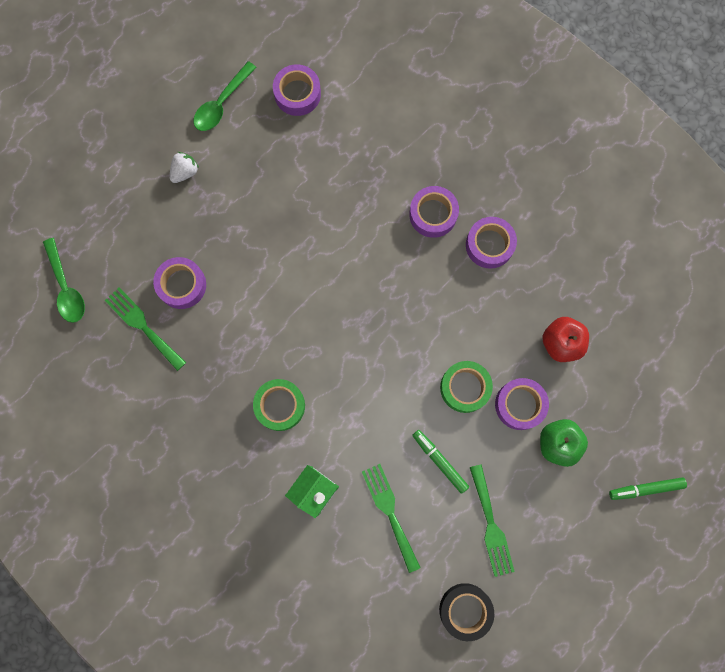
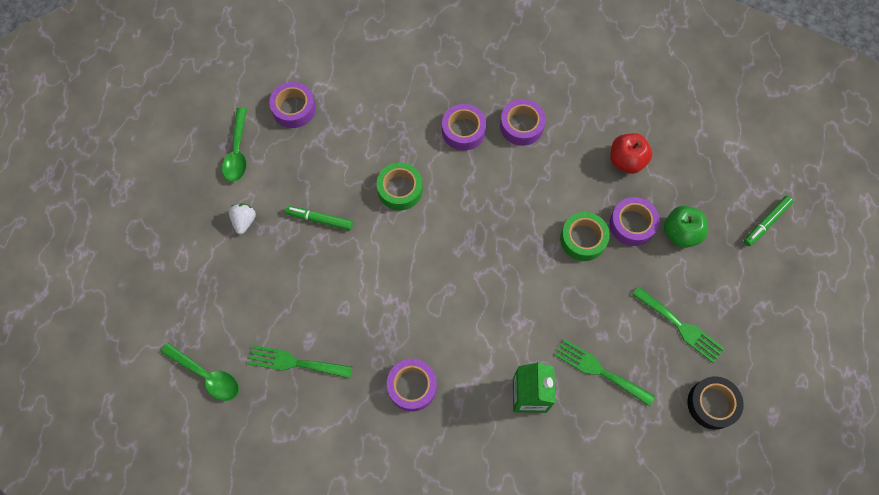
camera: 35 degrees left, 10 degrees down
purple tape [153,257,206,309] -> purple tape moved to [387,359,437,412]
green tape [253,379,305,431] -> green tape moved to [377,162,423,210]
green marker [412,430,469,494] -> green marker moved to [285,206,353,230]

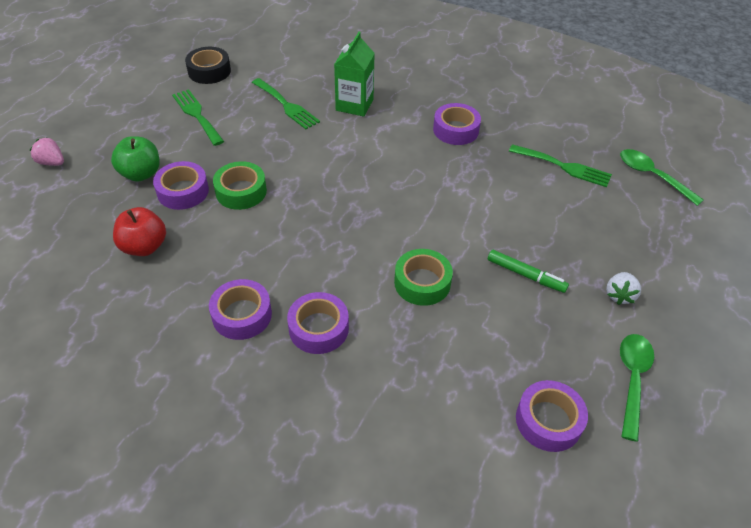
camera: 165 degrees left, 20 degrees down
green marker [744,196,793,246] -> pink strawberry [30,137,64,166]

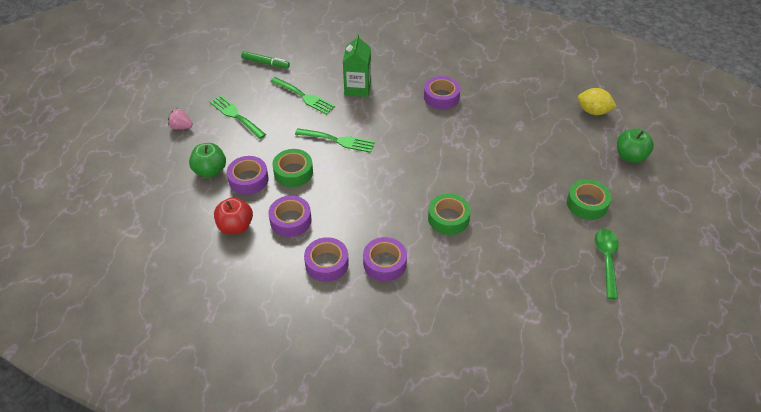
camera: 10 degrees left, 0 degrees up
pink strawberry [30,137,64,166] -> pink strawberry moved to [168,109,193,129]
black tape [185,47,231,84] -> none
green marker [488,250,569,293] -> green marker moved to [241,51,290,68]
green fork [509,144,612,187] -> green fork moved to [295,128,375,153]
purple tape [516,380,588,452] -> purple tape moved to [268,196,312,237]
white strawberry [606,272,641,305] -> green tape [567,179,611,220]
green spoon [620,149,704,206] -> yellow lemon [578,88,617,115]
none -> green apple [617,128,654,163]

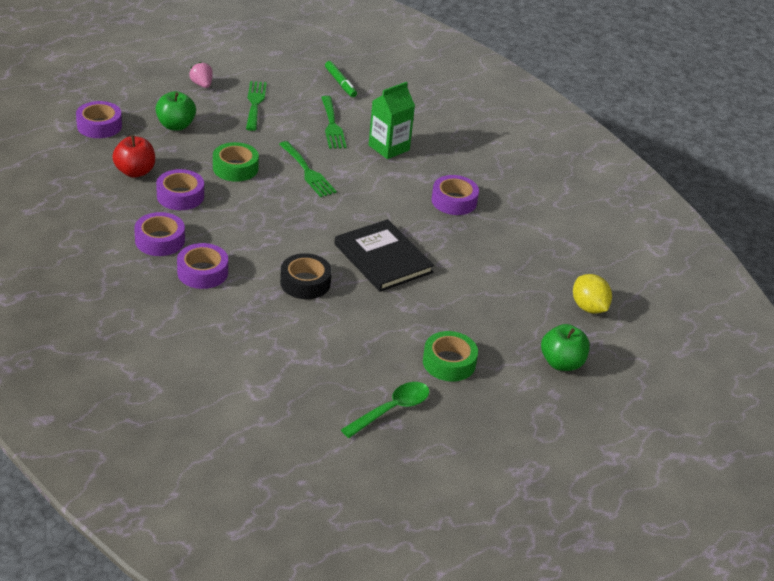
camera: 40 degrees right, 10 degrees down
purple tape [227,156,268,195] -> purple tape moved to [76,101,122,138]
green tape [428,193,471,235] -> black tape [280,253,332,299]
none -> black book [334,219,434,292]

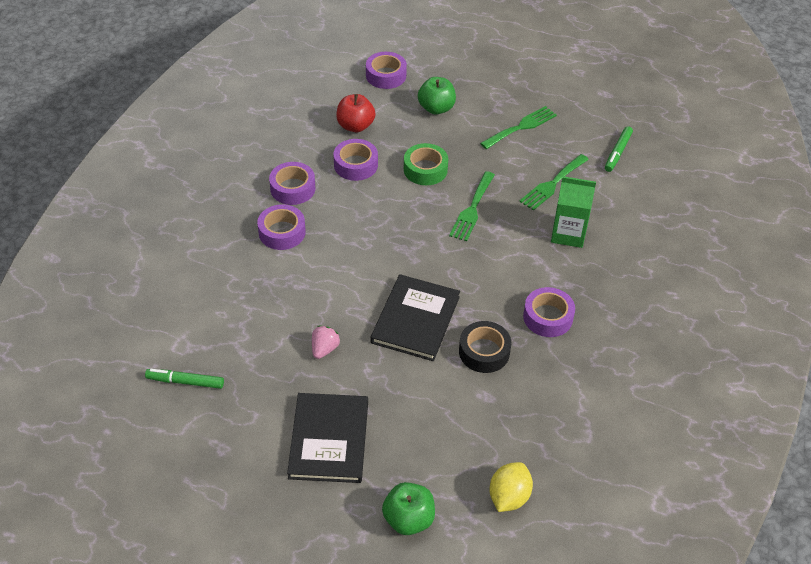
camera: 55 degrees right, 10 degrees up
pink strawberry [189,62,213,88] -> pink strawberry moved to [312,326,340,359]
black tape [280,253,332,299] -> black tape moved to [459,321,512,373]
green spoon [341,382,429,438] -> none
green tape [423,331,478,382] -> black book [287,393,368,483]
none -> green marker [145,369,224,389]

